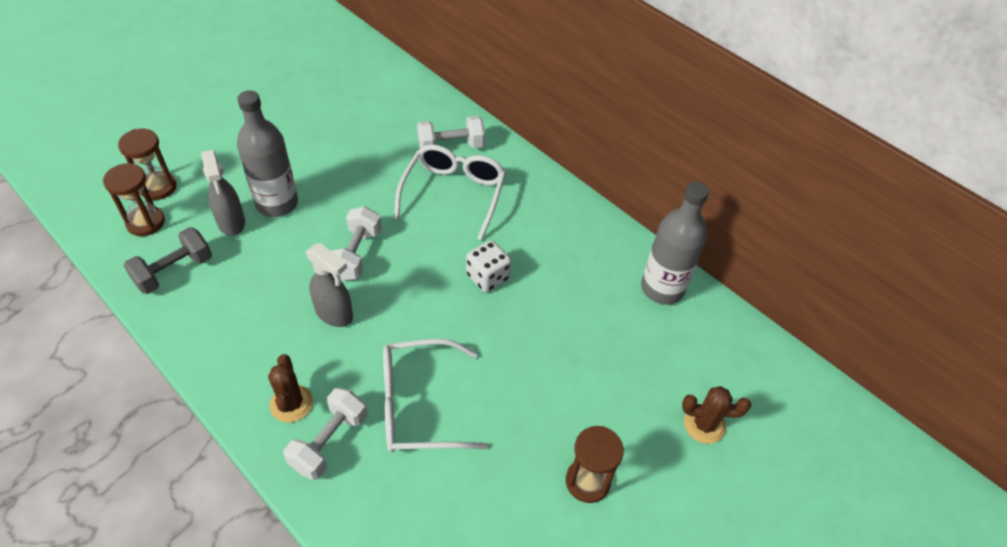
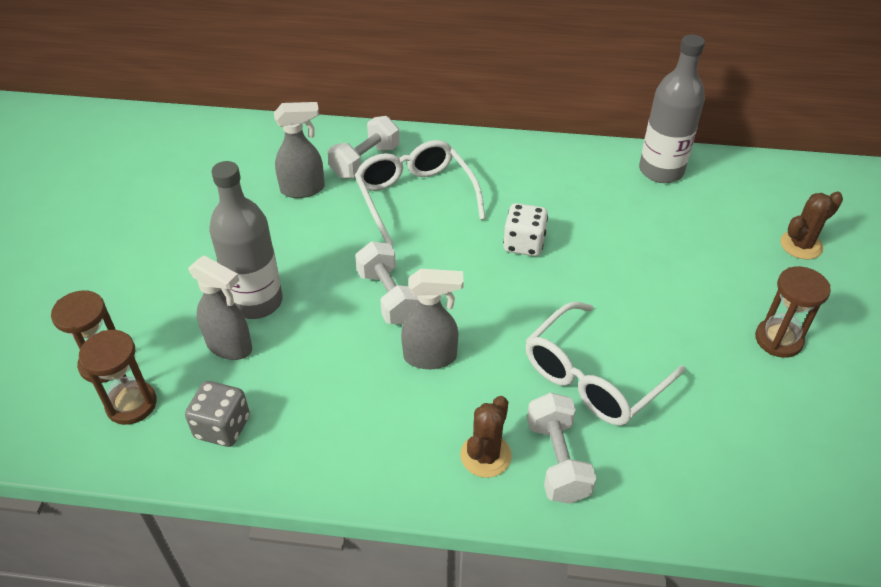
camera: 35 degrees left, 5 degrees down
grey dumbbell [124,227,212,294] -> grey dice [185,381,250,447]
brown cactus [268,354,313,423] -> brown cactus turned 75 degrees clockwise [460,396,512,478]
none -> grey spray bottle [274,102,325,198]

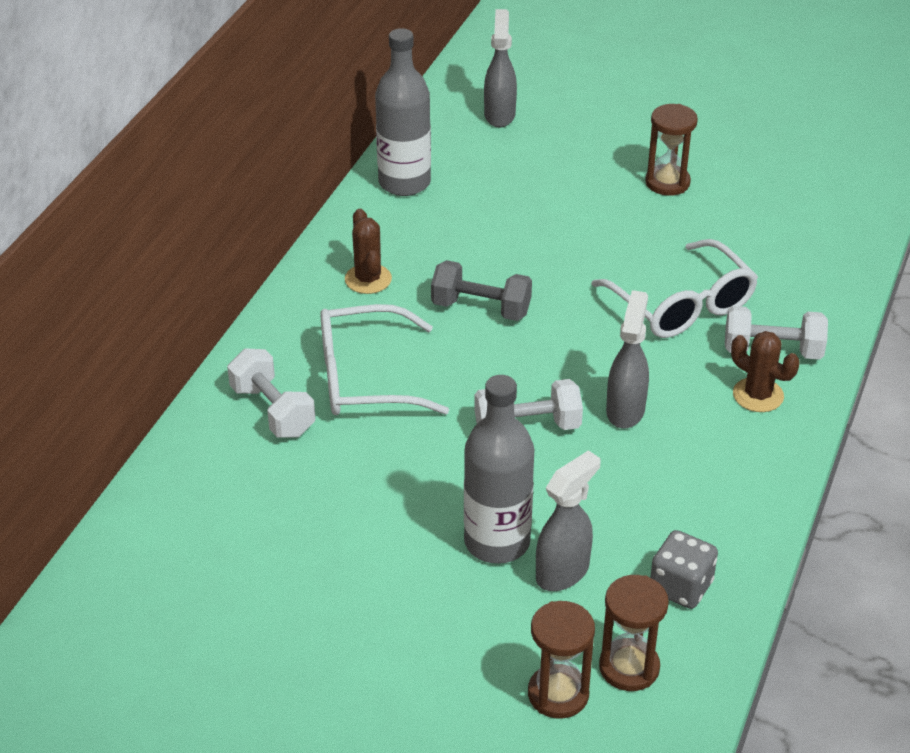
camera: 75 degrees left, 5 degrees down
grey spray bottle [274,102,325,198] -> grey spray bottle moved to [484,9,517,128]
white dice [503,203,548,256] -> grey dumbbell [431,260,532,321]
brown cactus [780,191,843,260] -> brown cactus moved to [345,209,392,294]

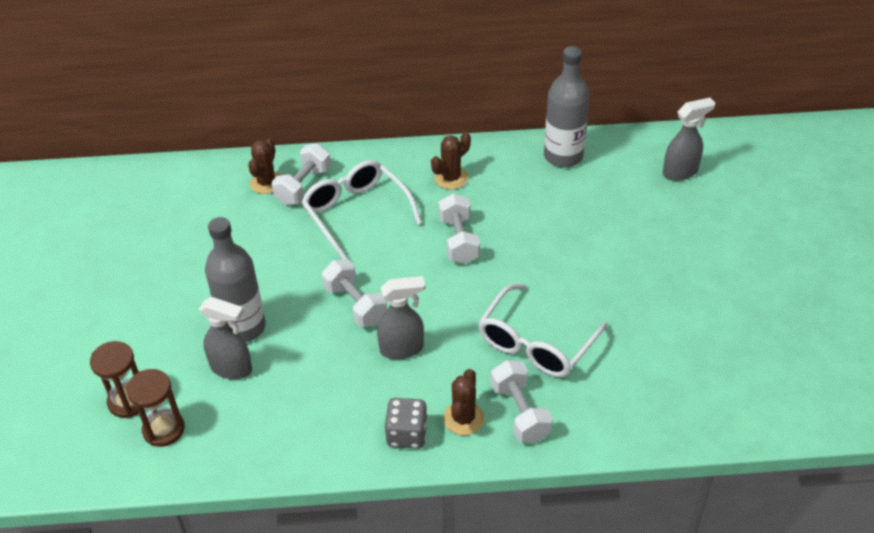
camera: 65 degrees right, 5 degrees up
grey dumbbell [431,260,532,321] -> white dumbbell [439,193,480,264]
brown hourglass [645,104,698,196] -> none
grey dice [650,530,718,609] -> grey dice moved to [385,398,428,449]
none -> brown cactus [248,139,281,194]

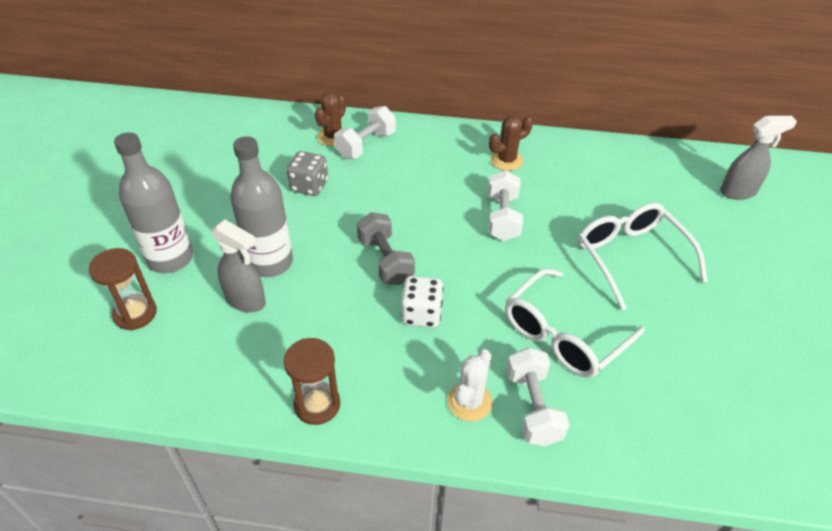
camera: 10 degrees right, 0 degrees up
brown hourglass [126,369,185,447] -> brown hourglass moved to [284,338,340,425]
white glasses [301,160,422,260] -> white glasses moved to [578,203,707,310]
white dumbbell [322,259,387,327] -> grey dumbbell [357,212,415,285]
grey spray bottle [377,276,425,360] -> white dice [401,276,443,327]
grey dice [385,398,428,449] -> grey dice moved to [287,151,328,196]
brown cactus [443,369,484,435] -> white cactus [447,349,493,421]
grey bottle [544,46,590,168] -> grey bottle moved to [114,132,193,273]

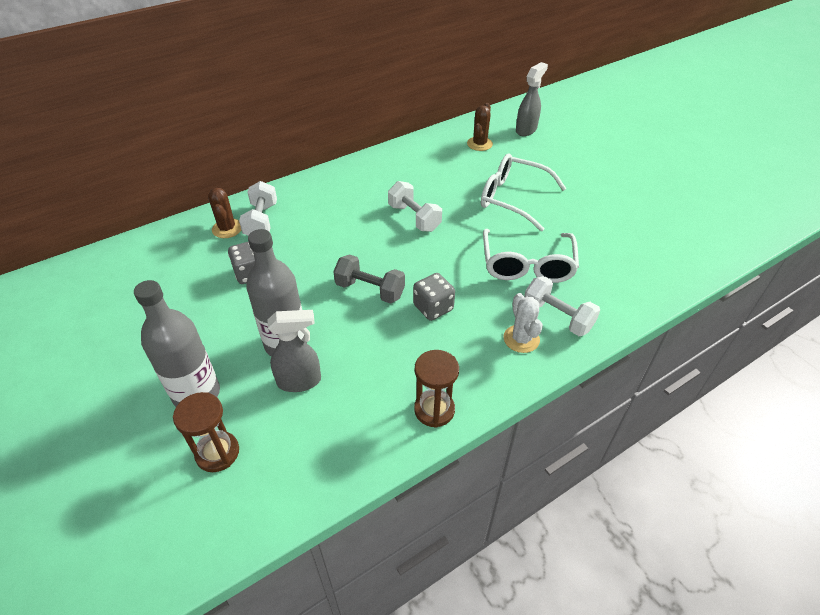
camera: 40 degrees left, 0 degrees up
white dice [401,276,443,327] -> grey dice [413,273,455,321]
brown cactus [489,116,533,171] -> brown cactus moved to [467,103,493,151]

